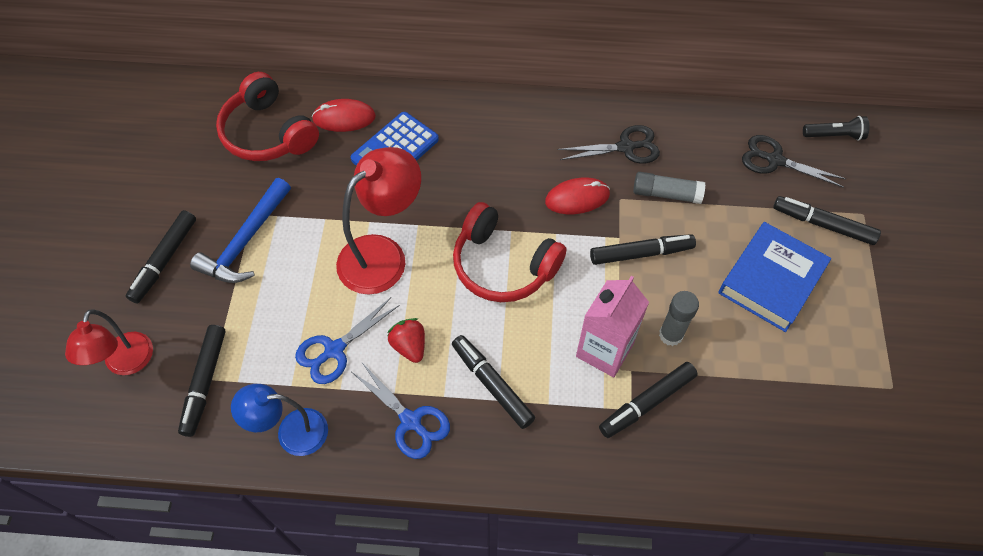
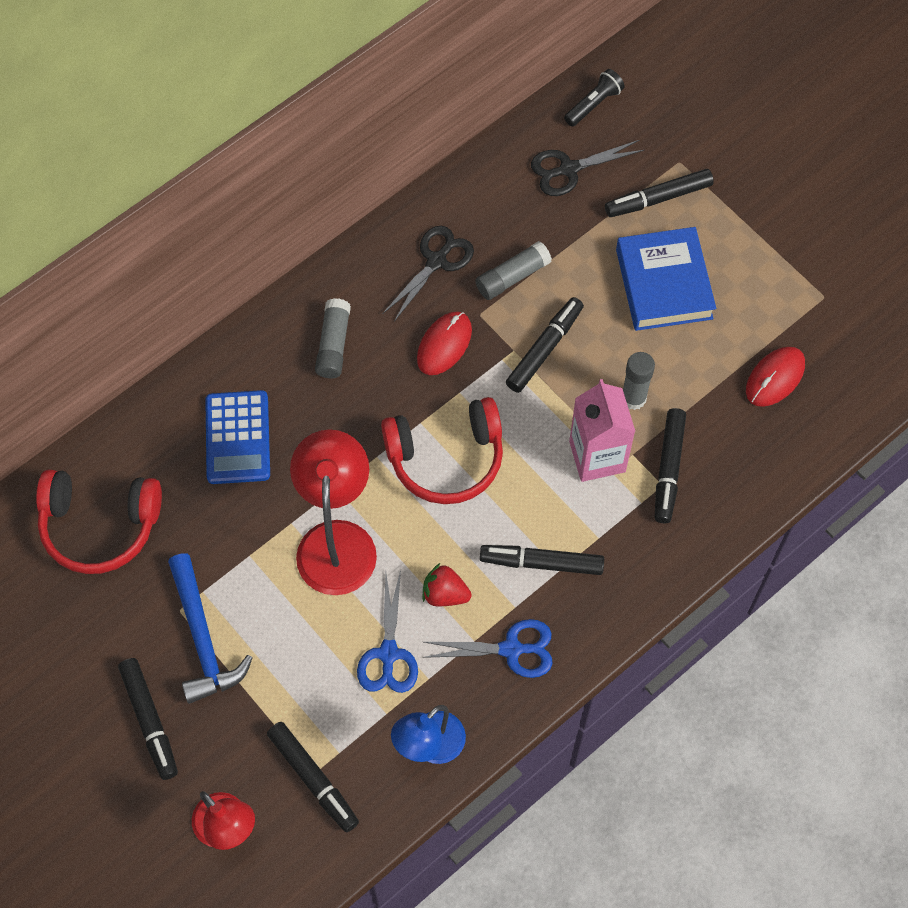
camera: 45 degrees left, 5 degrees up
red mouse [312,99,376,132] -> red mouse moved to [746,347,805,407]
none -> grey glue stick [315,298,351,378]

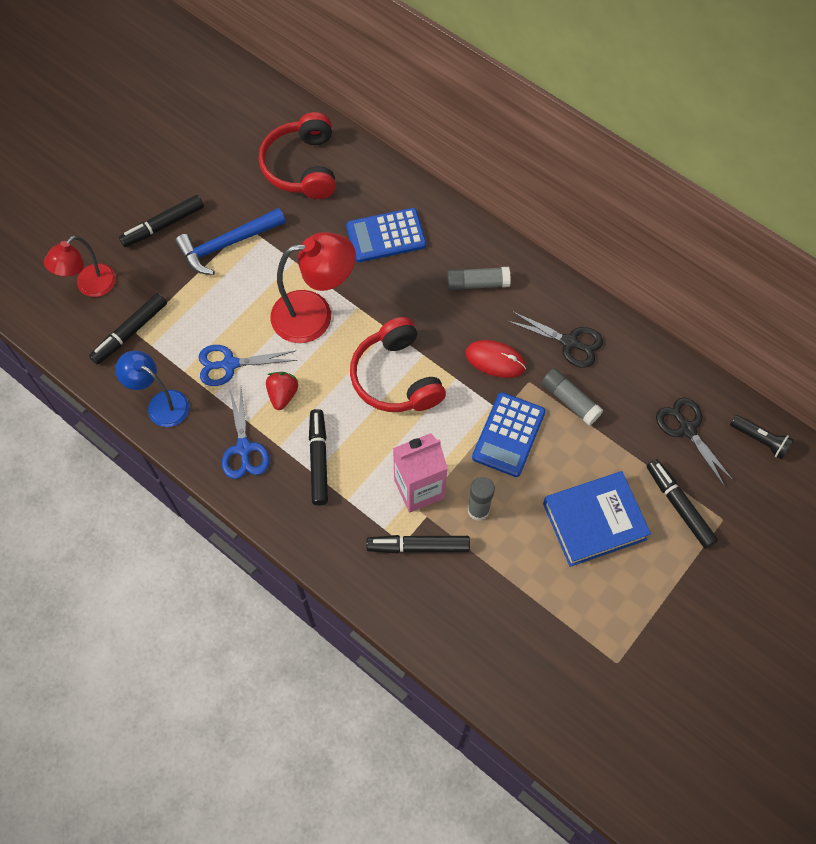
camera: 80 degrees right, 0 degrees up
black marker [506,297,584,393] -> blue calculator [472,392,546,477]
red mouse [746,347,805,407] -> none

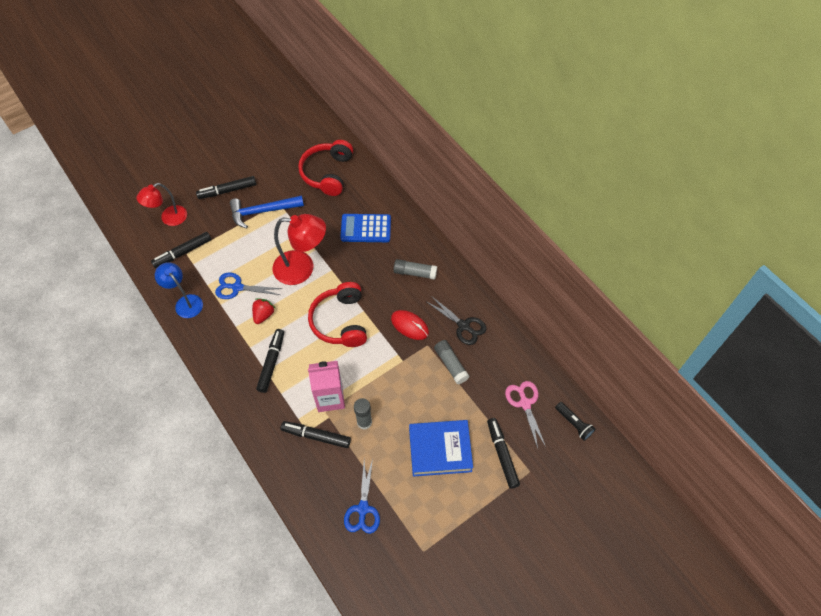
camera: 15 degrees right, 5 degrees down
blue scissors [222,388,270,479] -> blue scissors moved to [344,459,380,534]
blue calculator [472,392,546,477] -> none
black scissors [656,397,734,487] -> pink scissors [505,381,546,448]

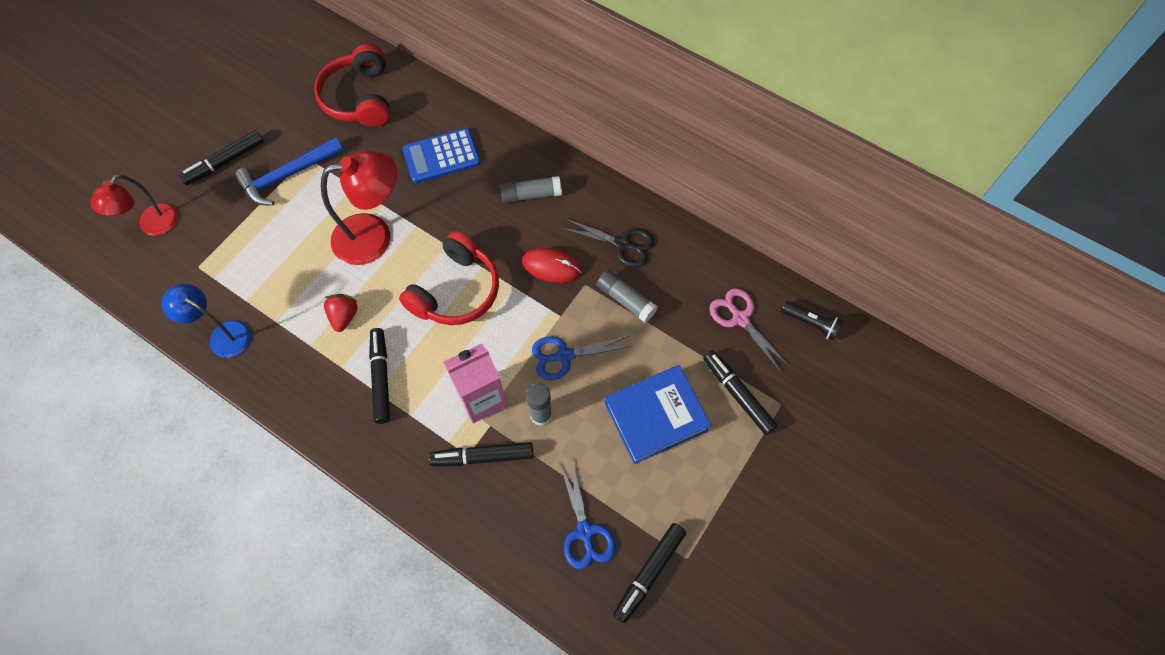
camera: 20 degrees left, 5 degrees up
black marker [151,232,212,268] -> black marker moved to [613,523,686,623]
blue scissors [215,273,282,299] -> blue scissors moved to [532,336,632,380]
red headphones [308,282,367,347] -> red headphones turned 120 degrees counterclockwise [399,231,499,325]

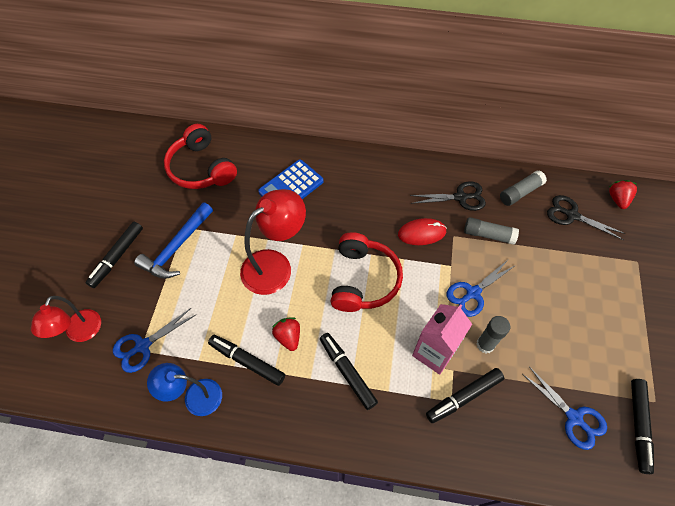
camera: 25 degrees left, 5 degrees down
grey glue stick [500,176,562,203] -> grey glue stick moved to [500,170,547,206]
blue book [605,365,711,464] -> none
black marker [703,350,778,435] -> black marker moved to [208,335,285,386]
pink scissors [709,288,790,372] -> black scissors [547,195,626,240]
black flashlight [781,301,843,341] -> red strawberry [609,180,637,209]
none -> blue scissors [113,308,196,373]

